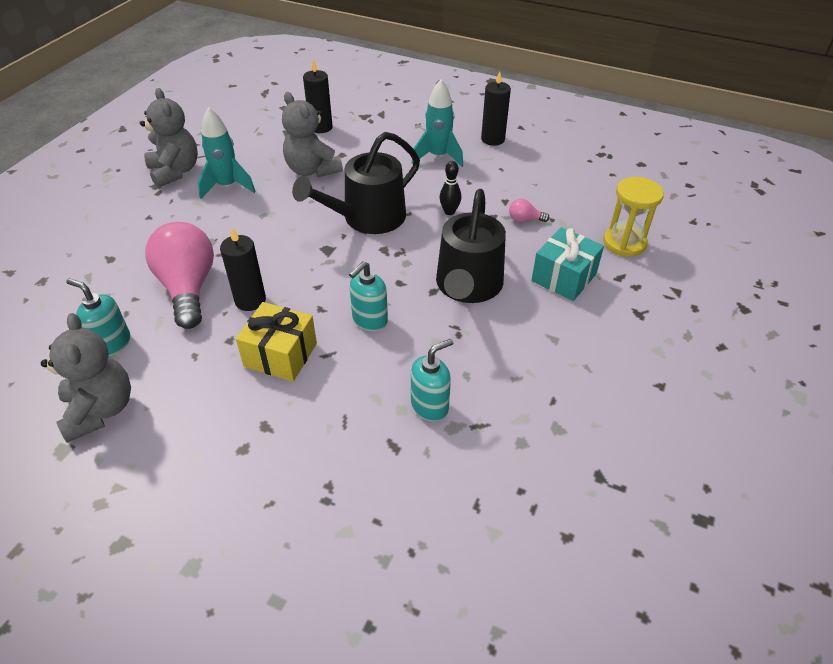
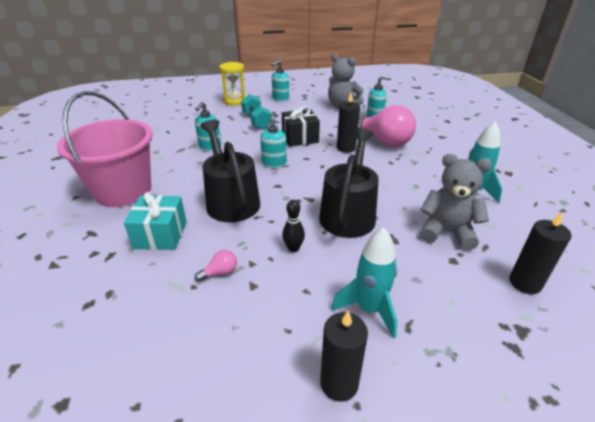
camera: 145 degrees right, 10 degrees down
grey teddy bear [140,88,198,188] -> none
yellow gift [236,302,317,382] -> black gift [282,106,320,147]
yellow hourglass [603,177,664,257] -> yellow hourglass moved to [219,62,246,106]
none -> pink bucket [57,91,153,207]
none -> turquoise dumbbell [241,94,271,129]
none -> turquoise soap dispenser [272,60,289,102]

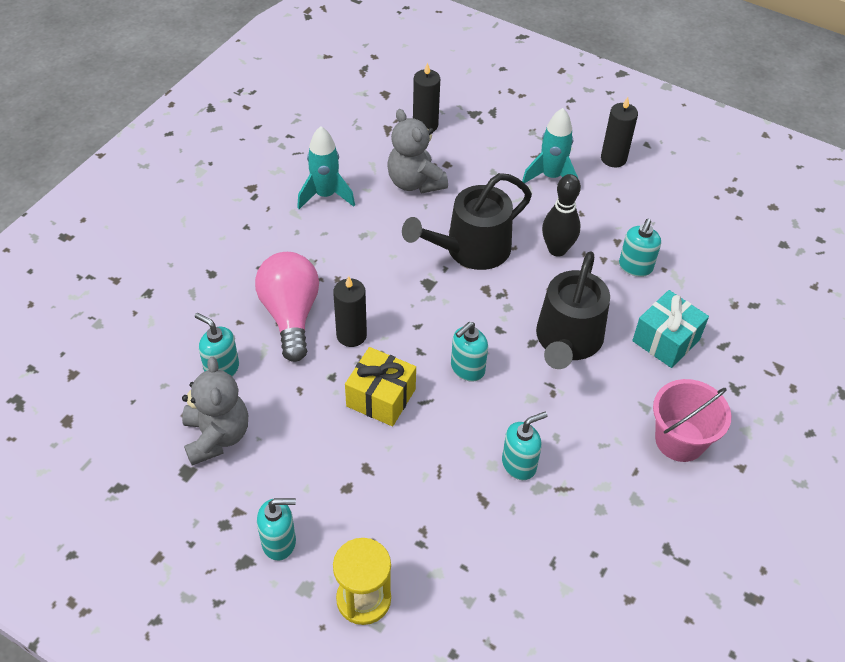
camera: 140 degrees left, 15 degrees up
pink bucket [57,91,153,207] -> pink bucket [653,379,731,462], size x0.64
pink light bulb [195,250,237,282] -> turquoise soap dispenser [619,219,661,277]
turquoise dumbbell [241,94,271,129] -> none
black gift [282,106,320,147] -> yellow gift [345,347,416,426]
black bowling pin [282,200,305,252] -> black bowling pin [542,174,581,257], size x1.63

